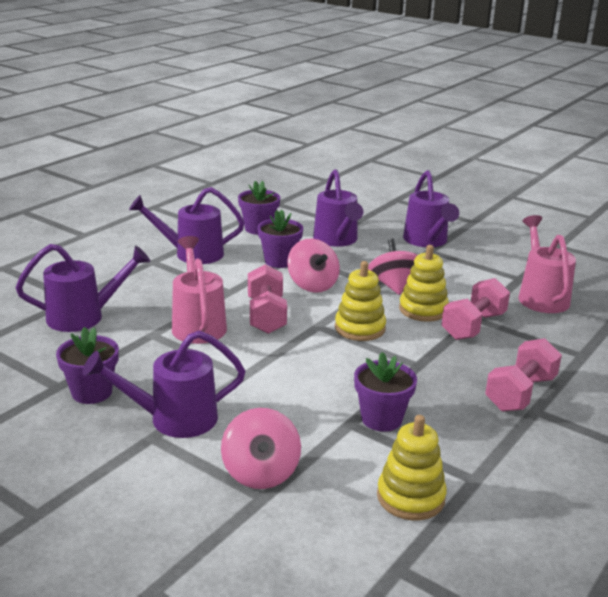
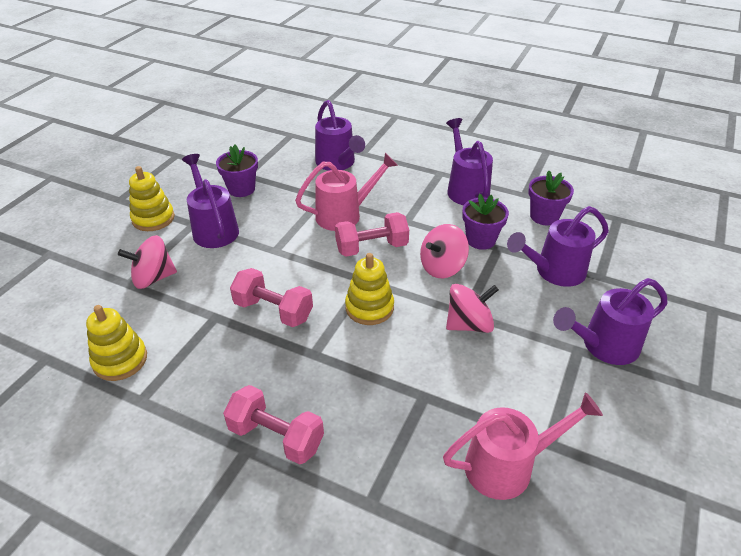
camera: 80 degrees right, 15 degrees up
purple flower pot [354,352,417,432] -> none
yellow stacking toy [399,245,449,322] -> yellow stacking toy moved to [129,166,175,231]
pink dumbbell [442,278,510,340] -> pink dumbbell moved to [230,268,313,327]

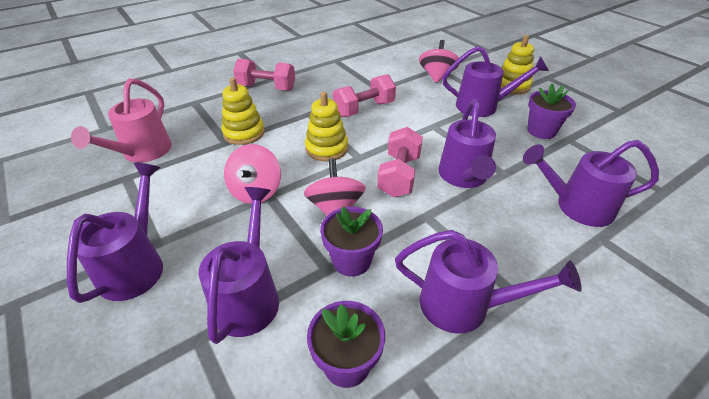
camera: 120 degrees right, 0 degrees up
yellow stacking toy [86,305,147,381] -> yellow stacking toy moved to [221,77,265,145]
pink dumbbell [223,385,324,465] -> pink dumbbell turned 45 degrees clockwise [233,58,295,91]
pink watering can [295,153,398,231] -> purple watering can [438,99,496,188]

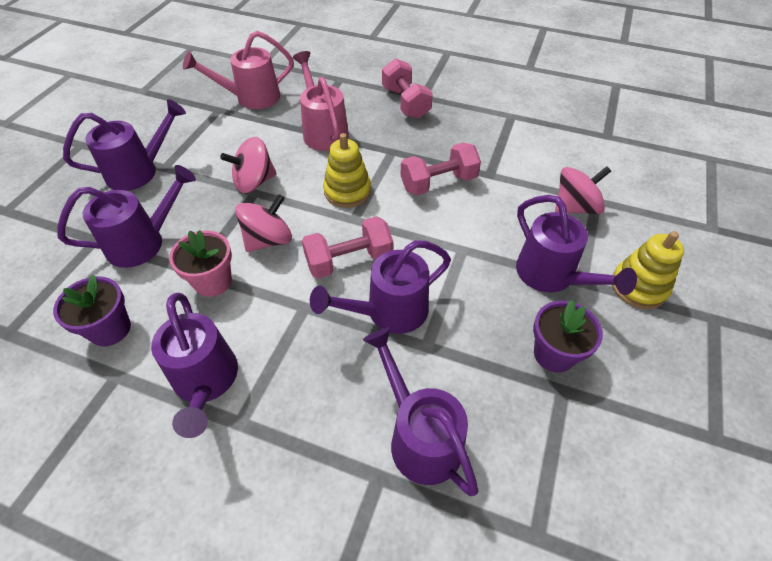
camera: 55 degrees right, 10 degrees up
yellow stacking toy [221,77,265,145] -> pink watering can [293,51,349,151]
purple flower pot [320,206,383,277] -> pink flower pot [169,230,232,297]
pink dumbbell [333,74,396,117] -> pink dumbbell turned 45 degrees counterclockwise [401,142,481,196]

